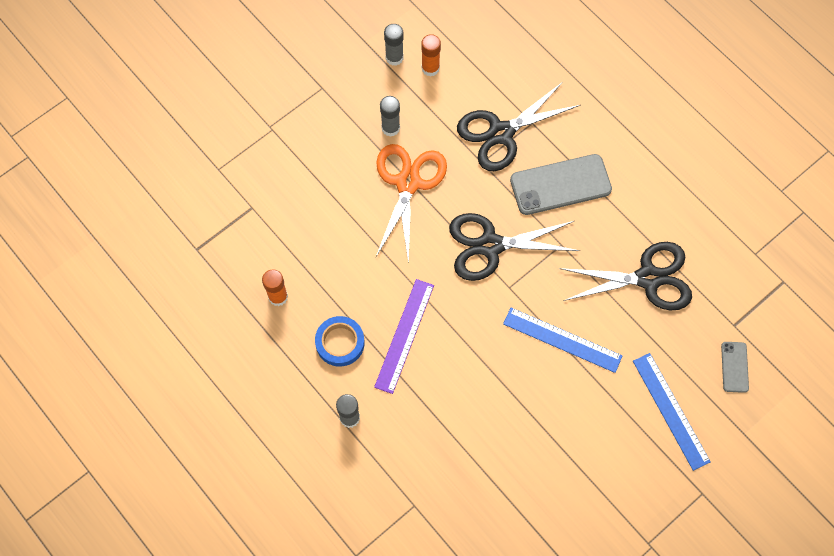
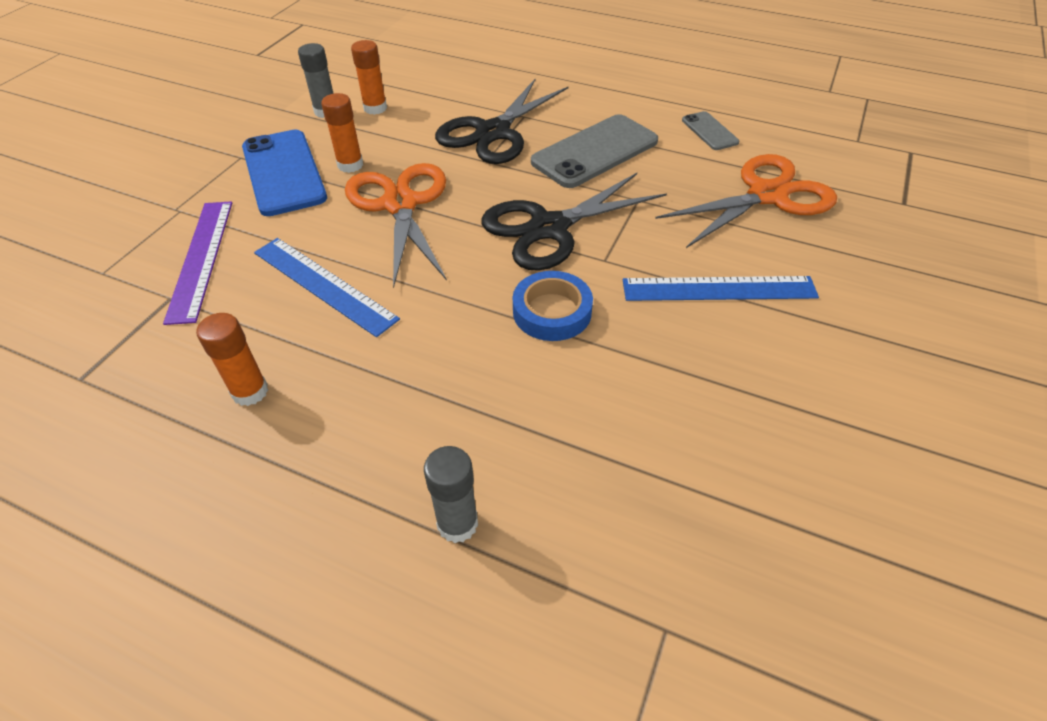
camera: 25 degrees left, 20 degrees down
blue tape [315,316,365,367] -> blue tape moved to [513,271,593,341]
purple ruler [374,279,434,394] -> purple ruler moved to [163,201,232,325]
grey glue stick [380,96,400,137] -> orange glue stick [321,93,363,173]
black scissors [559,242,692,310] -> orange scissors [655,154,837,248]
blue ruler [633,353,711,471] -> blue ruler moved to [254,238,400,337]
grey phone [721,342,749,393] -> grey phone moved to [682,111,739,150]
none -> blue phone [242,130,327,216]

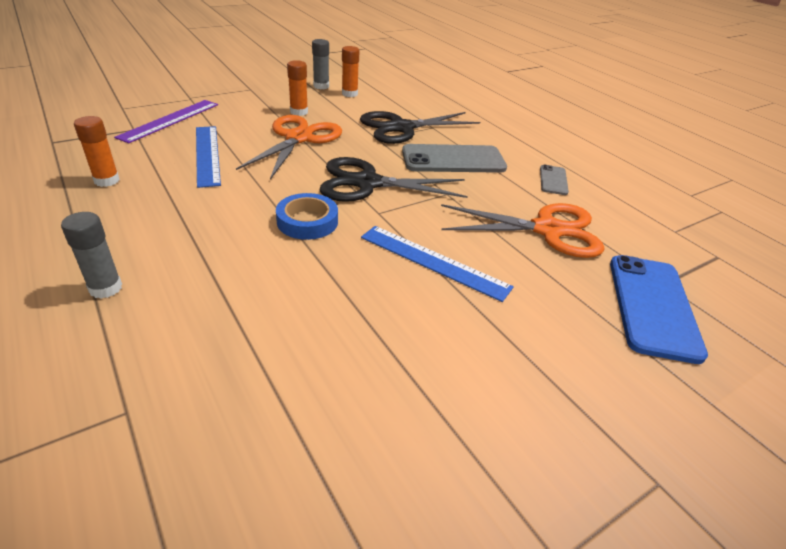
camera: 30 degrees right, 10 degrees down
blue phone [242,130,327,216] -> blue phone moved to [610,255,708,364]

